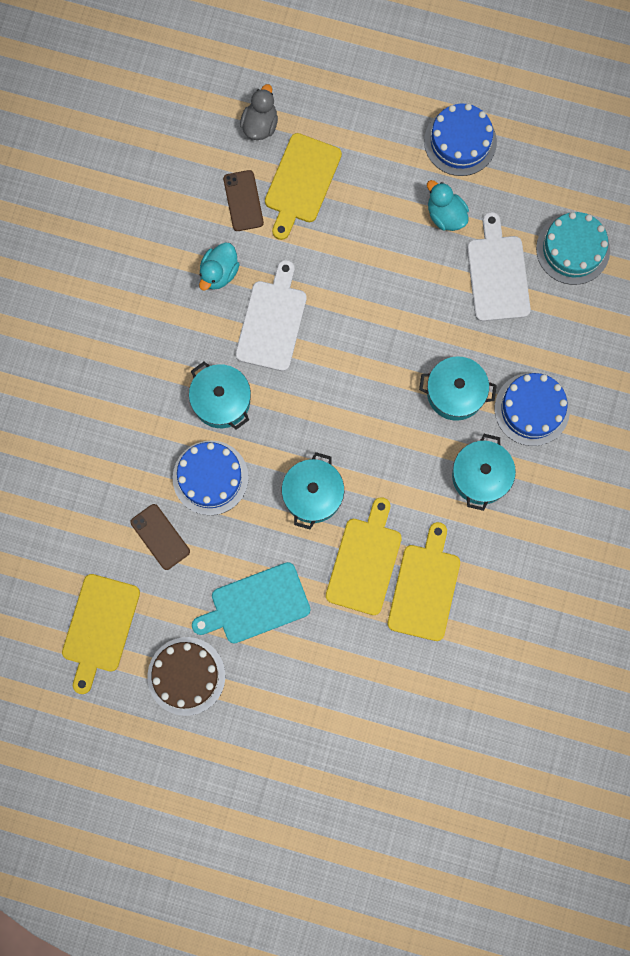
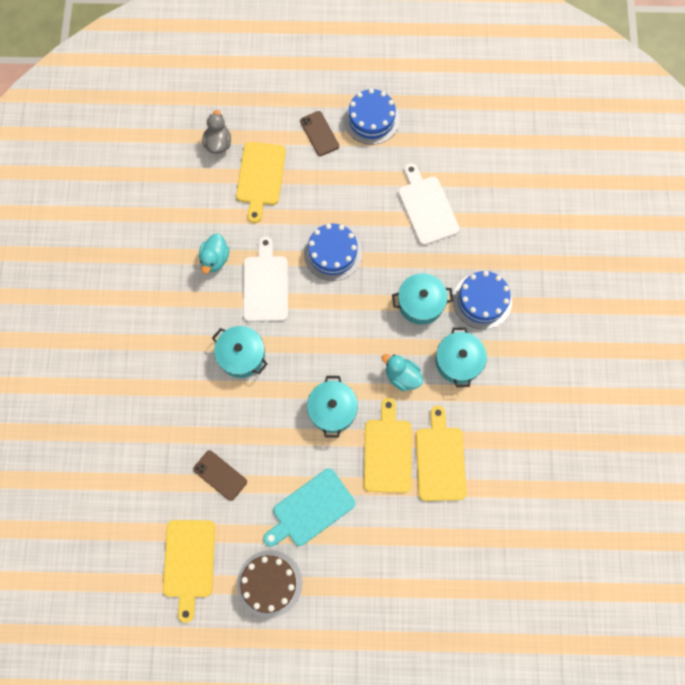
camera: 15 degrees left, 5 degrees down
blue cake [173,441,249,515] -> blue cake moved to [304,224,362,281]
brown phone [223,170,264,231] -> brown phone moved to [300,111,339,156]
turquoise duck [427,180,469,231] -> turquoise duck moved to [382,354,423,391]
turquoise cake [536,212,610,285] -> none

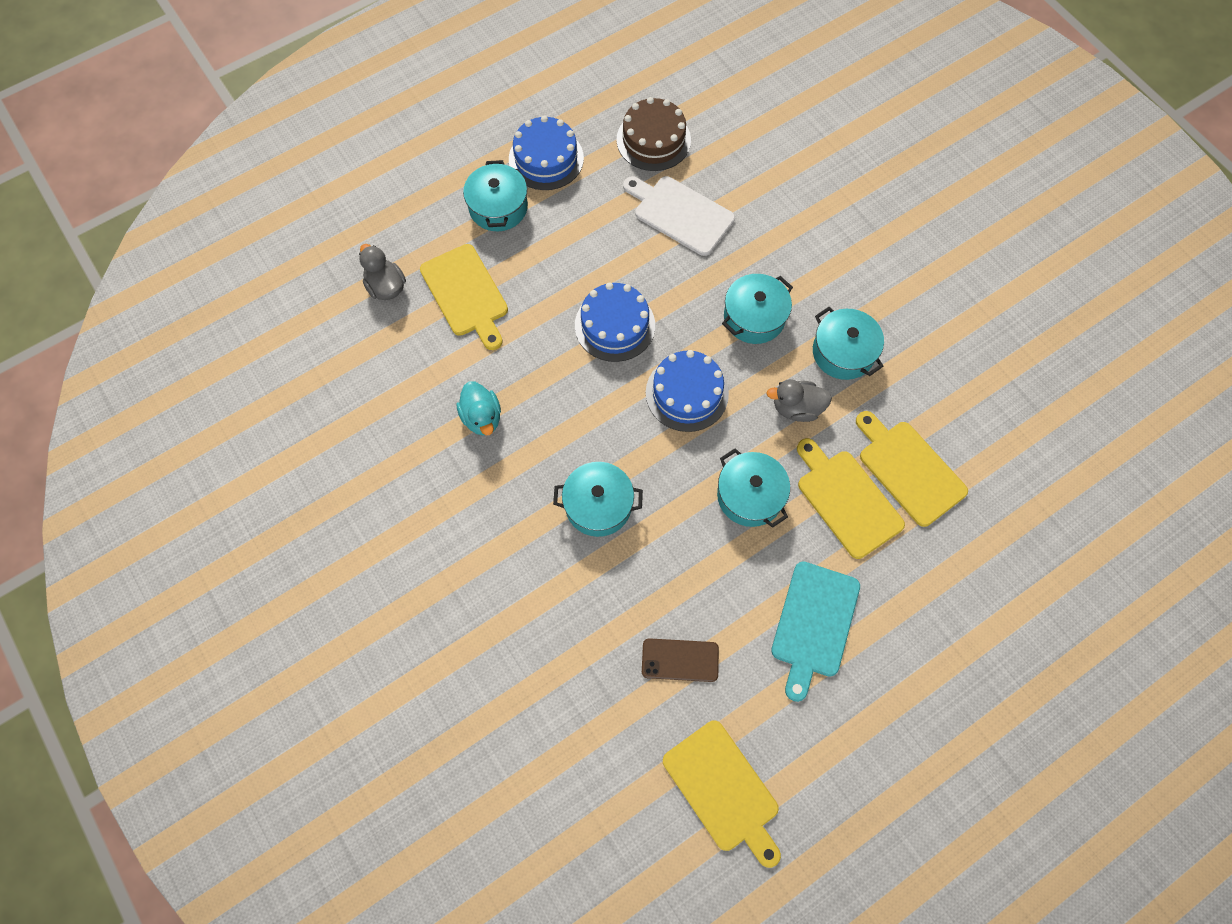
camera: 35 degrees left, 5 degrees down
brown cake [237,550,303,618] -> brown cake moved to [616,97,691,171]
white cutting board [243,236,288,322] -> none
brown phone [300,111,339,156] -> turquoise pot [463,160,528,231]
turquoise duck [382,354,423,391] -> grey duck [766,379,832,422]
blue cake [453,271,512,329] -> blue cake moved to [646,350,729,432]

